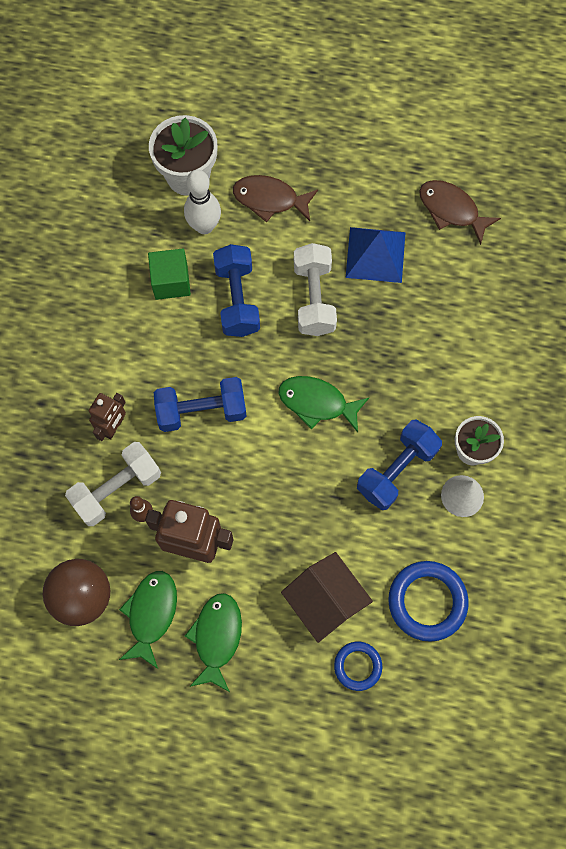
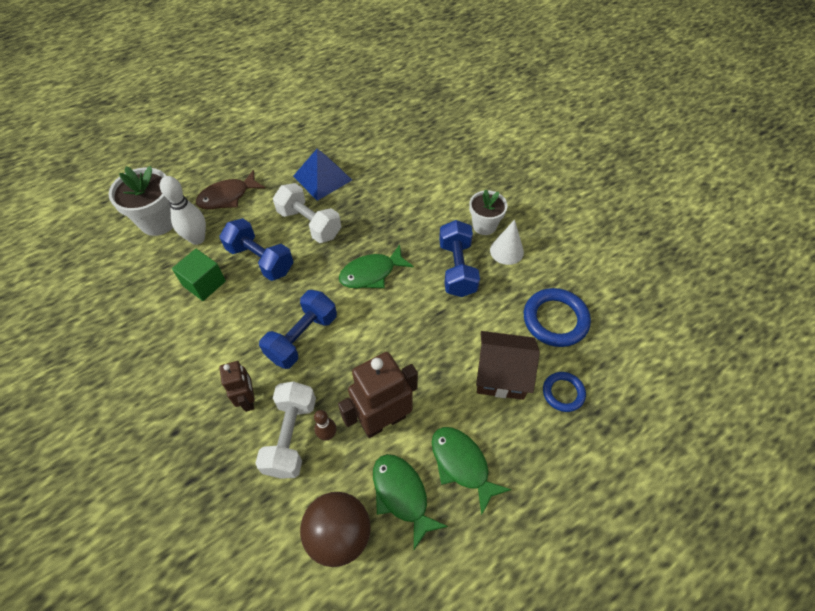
camera: 45 degrees left, 15 degrees down
brown fish [419,180,501,245] -> none

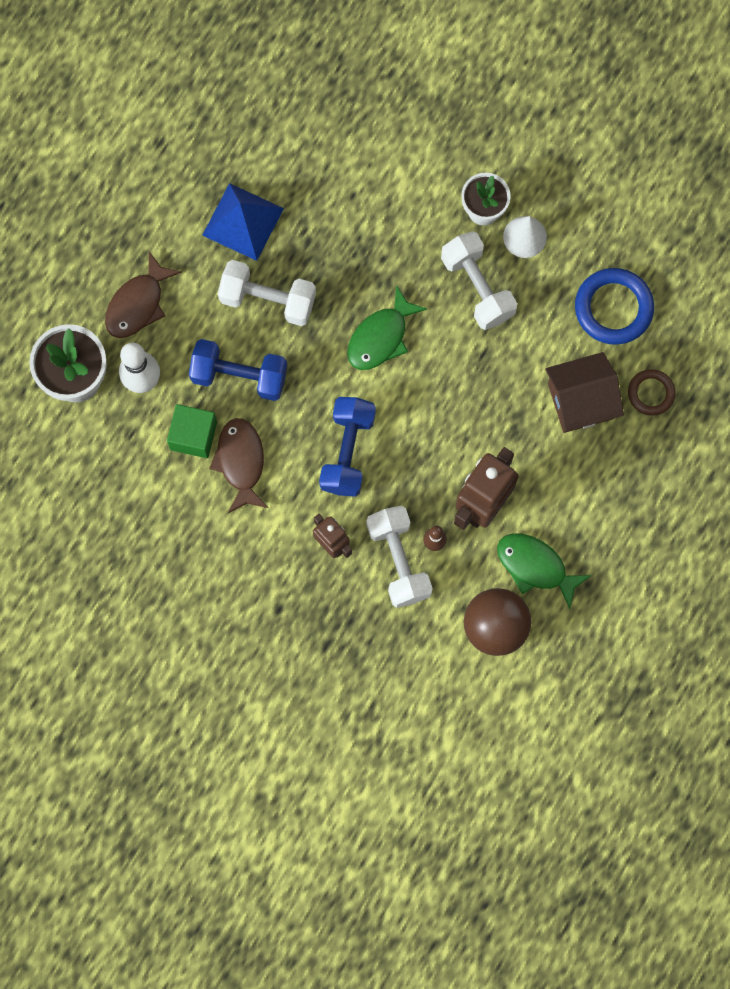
camera: 25 degrees left, 20 degrees up
green fish [432,427,512,515] -> none
blue dumbbell [439,220,480,297] -> white dumbbell [441,231,517,330]
blue ring [543,372,586,412] -> brown ring [628,369,676,416]
none -> brown fish [209,418,268,513]

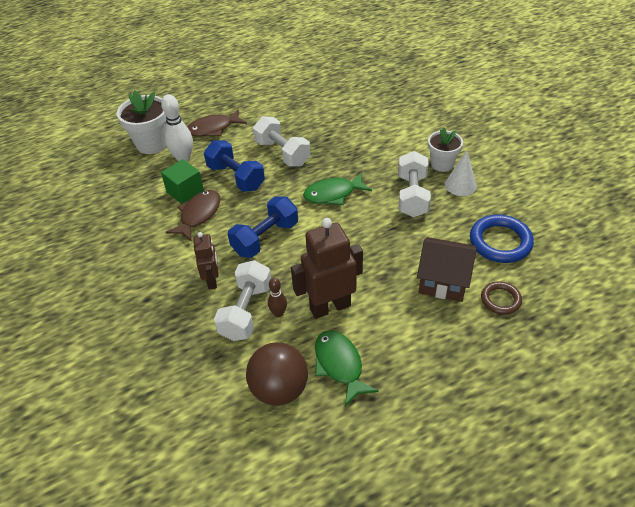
camera: 35 degrees right, 30 degrees down
blue pyramid [202,183,284,261] -> none

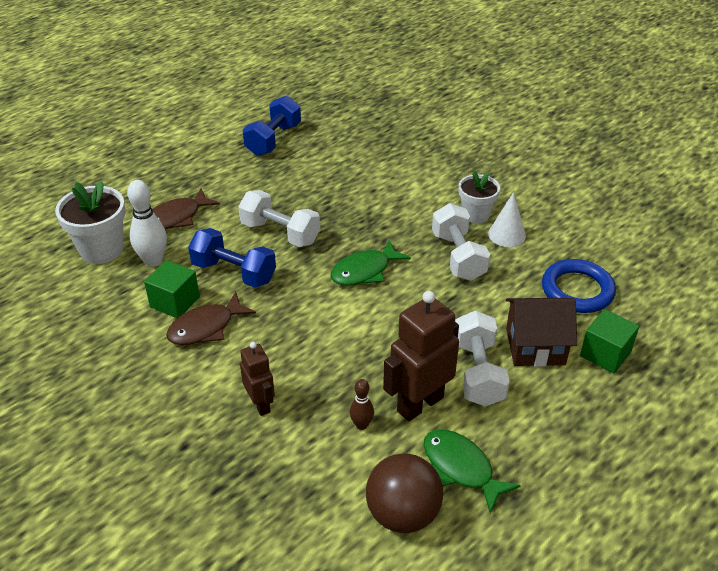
camera: 20 degrees left, 5 degrees down
brown fish [166,190,220,241] -> brown fish turned 135 degrees counterclockwise [166,292,256,345]
white dumbbell [214,260,271,341] -> white dumbbell moved to [455,310,510,407]
blue dumbbell [228,196,298,258] -> blue dumbbell moved to [243,96,301,156]
brown ring [481,281,522,315] -> green cube [580,309,639,373]

